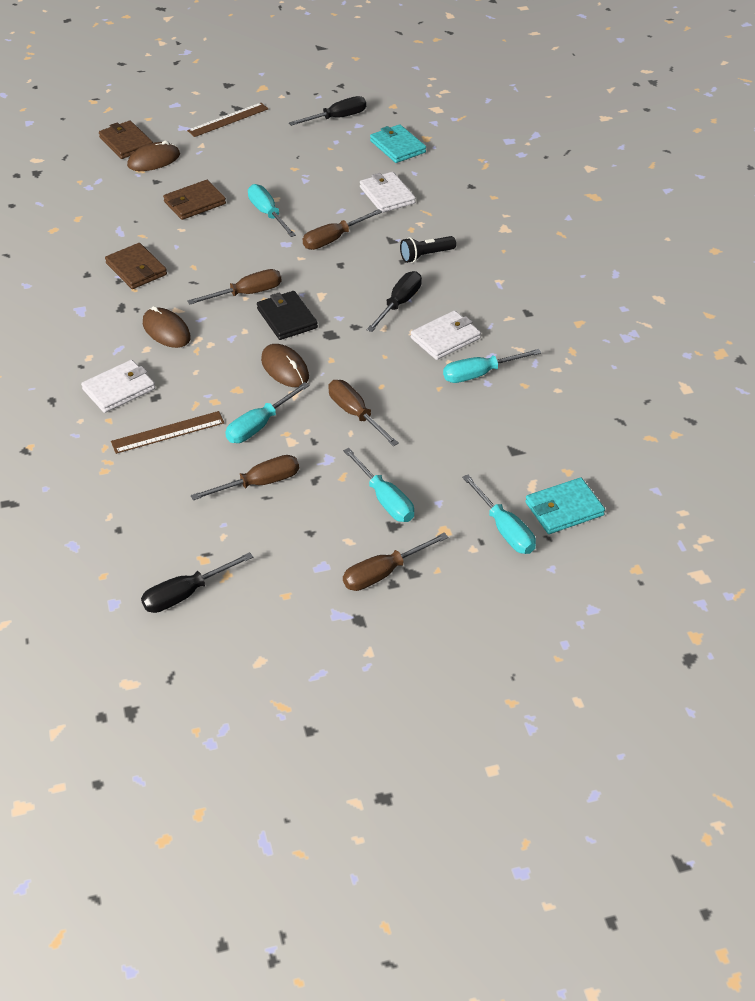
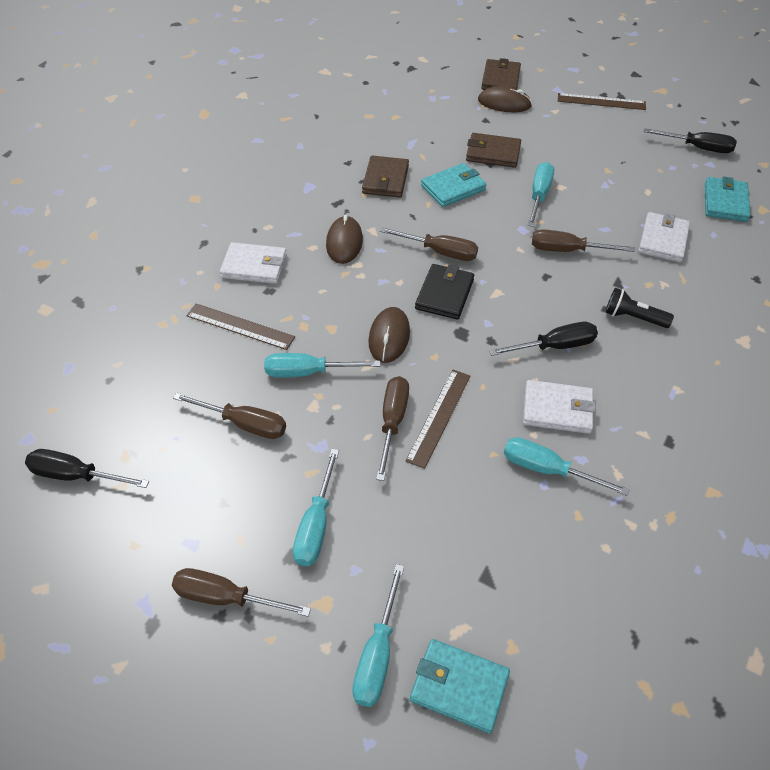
camera: 45 degrees right, 5 degrees up
none -> brown ruler [406,370,471,469]
none -> turquoise wallet [421,163,486,207]

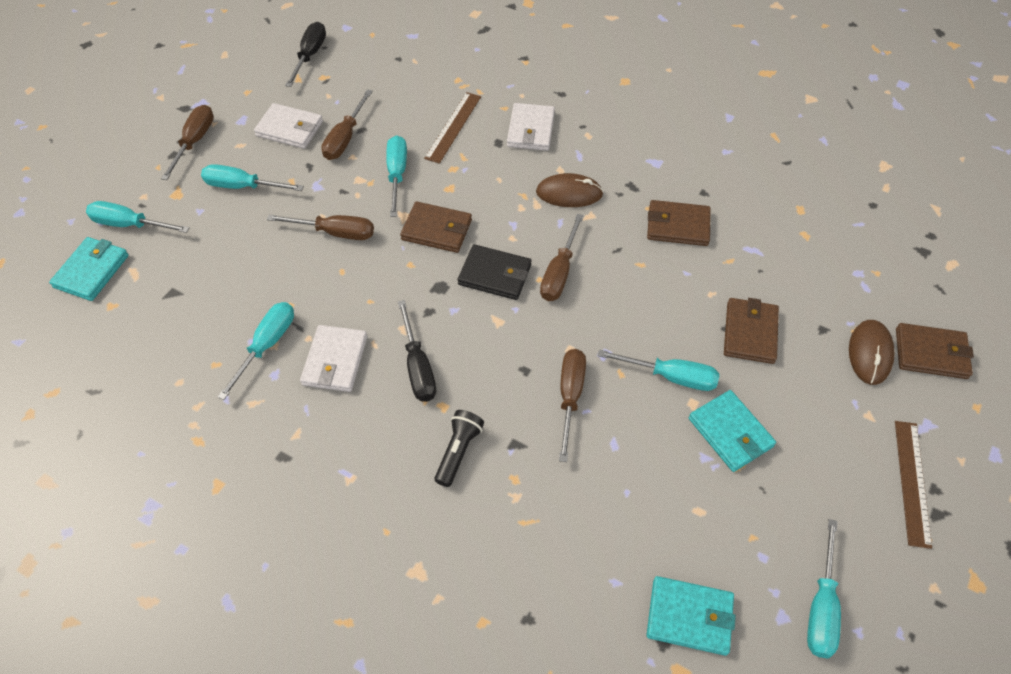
camera: 90 degrees right, 5 degrees up
brown mouse [368,307,410,363] -> brown wallet [400,201,472,253]
brown ruler [406,370,471,469] -> none
turquoise wallet [421,163,486,207] -> turquoise wallet moved to [689,390,776,472]
white wallet [638,212,690,262] -> white wallet moved to [254,103,323,149]
black screwdriver [644,128,737,153] -> turquoise screwdriver [807,519,841,659]

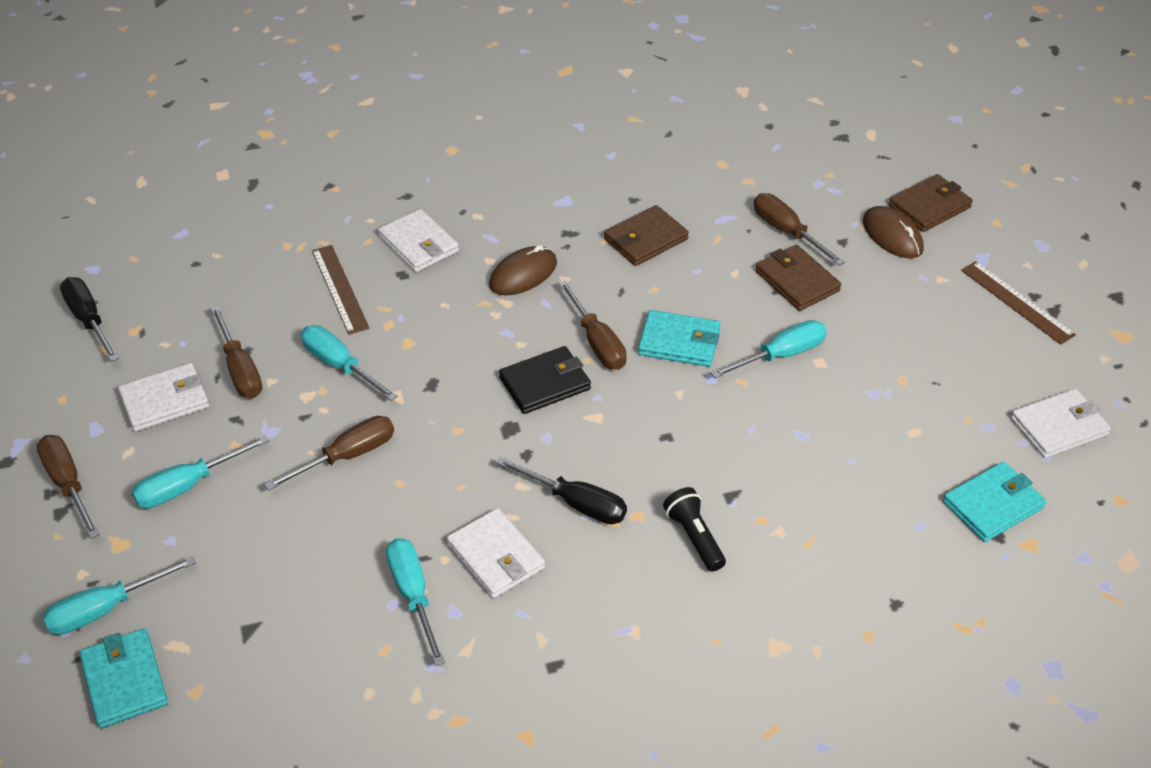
camera: 45 degrees left, 10 degrees down
brown wallet [400,201,472,253] -> none
brown screwdriver [559,349,586,462] -> brown screwdriver moved to [754,193,845,266]
turquoise wallet [689,390,776,472] -> turquoise wallet moved to [638,310,720,367]
turquoise screwdriver [807,519,841,659] -> white wallet [1011,389,1111,458]

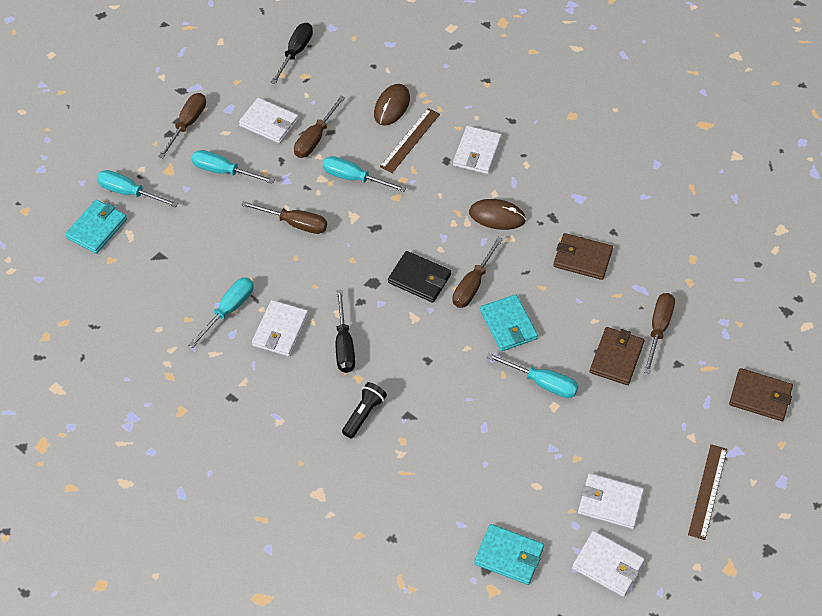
camera: 55 degrees right, 10 degrees up
turquoise screwdriver [301,325,398,401] -> turquoise screwdriver turned 75 degrees counterclockwise [323,156,406,192]
brown mouse [863,206,924,258] -> brown mouse moved to [374,84,410,125]
none -> white wallet [578,473,644,529]

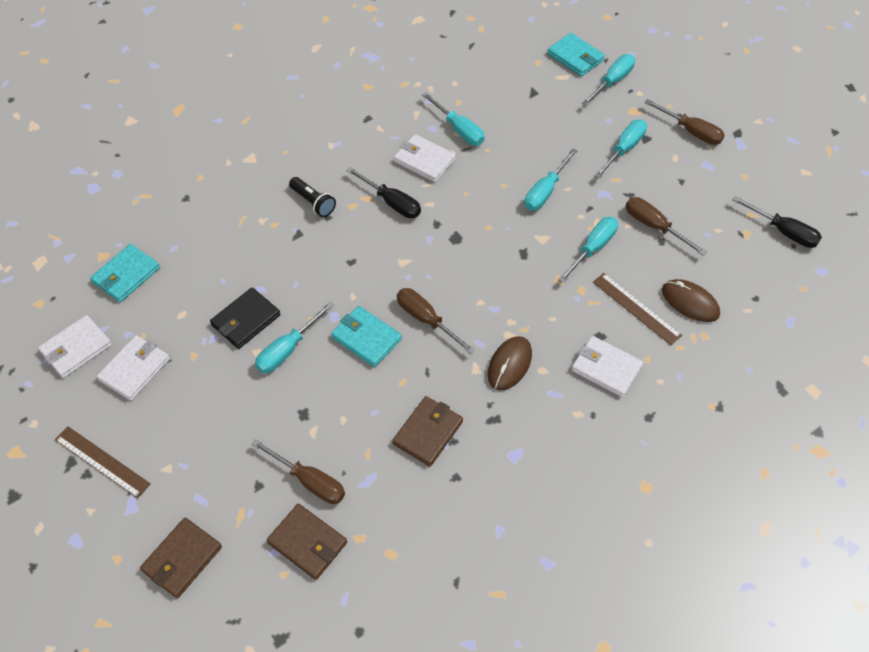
camera: 105 degrees right, 0 degrees up
white wallet [239,98,299,144] -> none
brown screwdriver [241,201,327,234] -> turquoise screwdriver [525,148,577,211]
black screwdriver [336,290,355,373] -> black screwdriver turned 150 degrees counterclockwise [346,167,421,218]
black wallet [388,251,451,303] -> black wallet moved to [210,287,281,349]
turquoise wallet [480,294,538,351] -> turquoise wallet turned 45 degrees clockwise [331,306,402,367]
brown wallet [590,327,644,385] -> brown wallet moved to [266,504,347,580]

